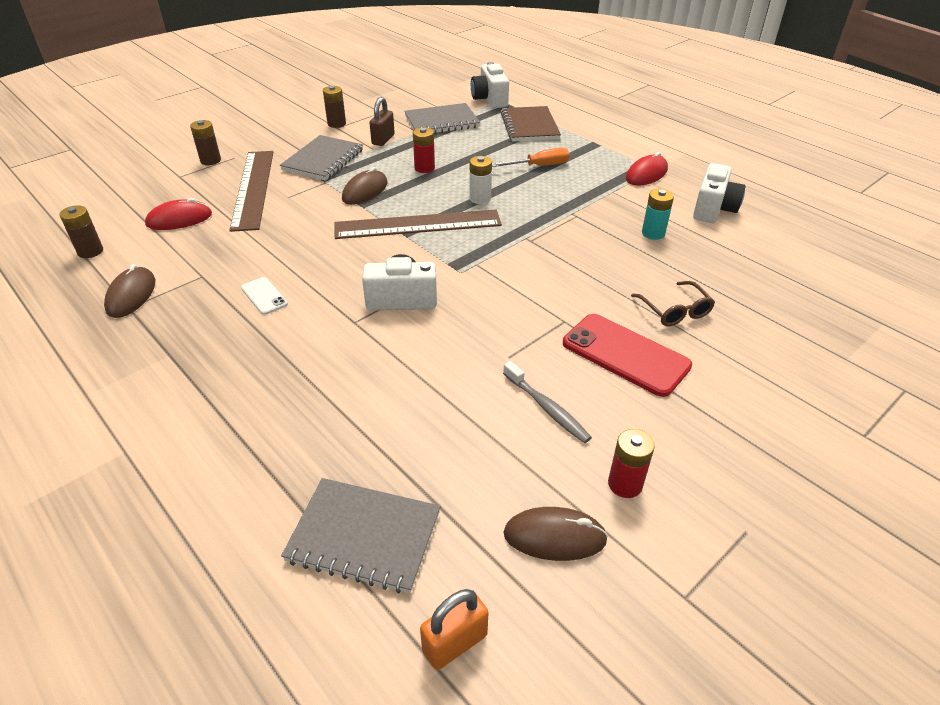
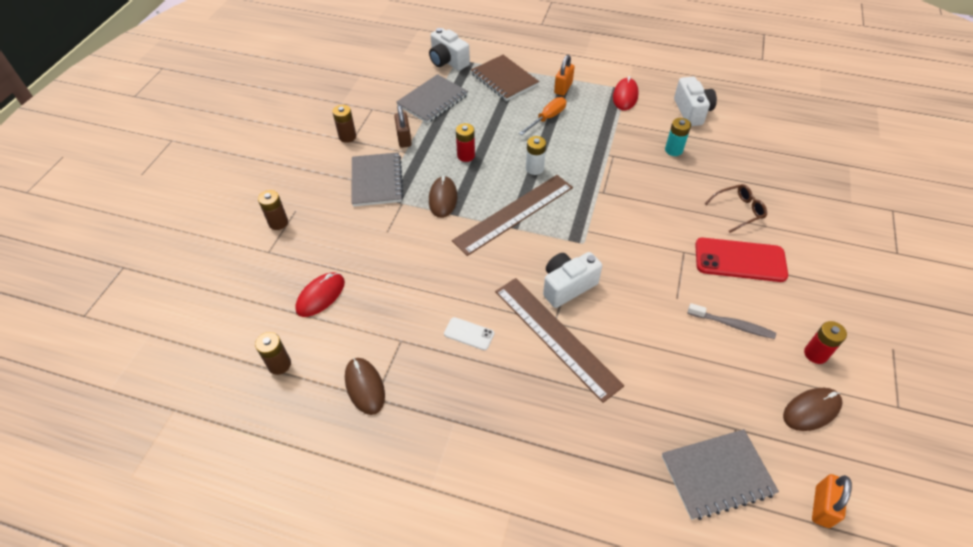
camera: 30 degrees left, 10 degrees up
brown ruler [229,151,273,232] -> brown ruler moved to [495,278,624,403]
brown glasses [631,281,715,326] -> brown glasses turned 60 degrees counterclockwise [705,184,767,233]
none -> orange padlock [554,55,575,96]

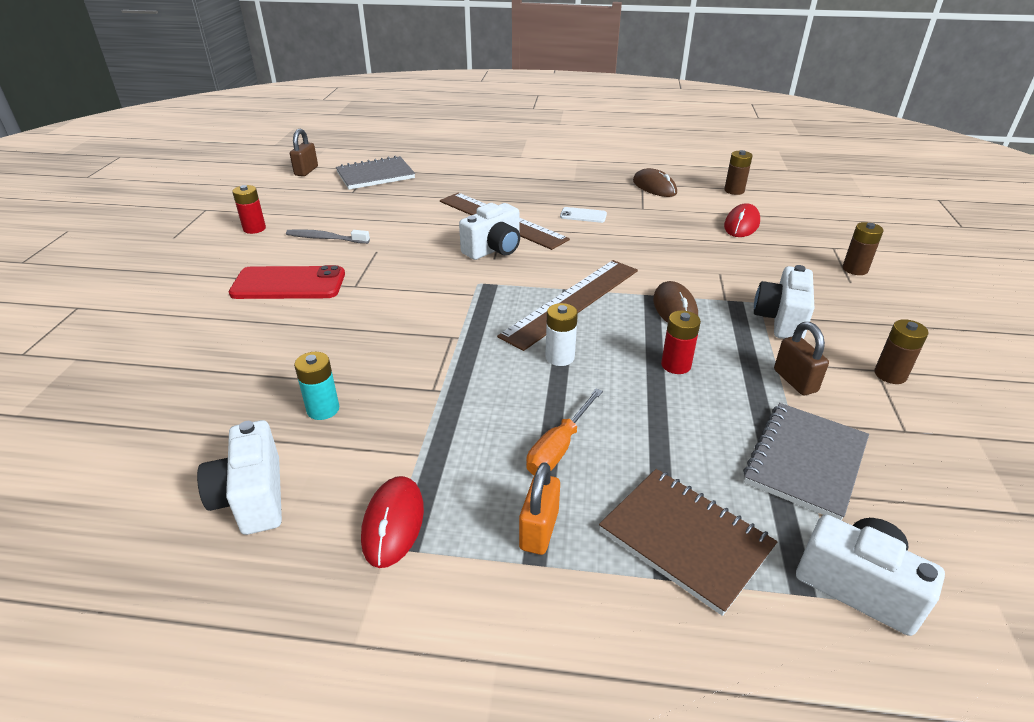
camera: 170 degrees right, 15 degrees down
grey notebook [352,152,404,207] -> white camera [754,265,814,339]
brown glasses [705,184,767,233] -> none
brown mouse [783,388,843,431] -> none
orange padlock [812,474,852,528] -> brown padlock [290,129,318,176]

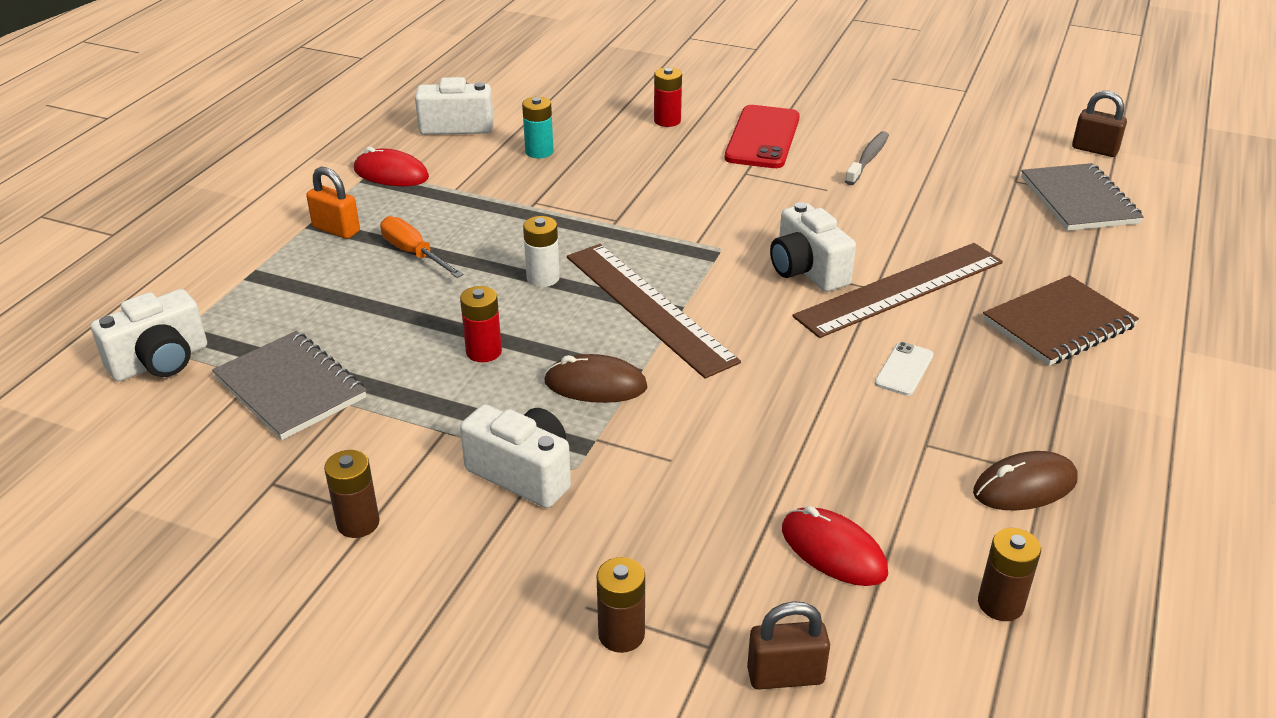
camera: 105 degrees right, 0 degrees up
red battery [232,185,266,234] -> red battery moved to [654,67,682,127]
brown notebook [599,469,777,616] -> brown notebook moved to [983,275,1139,366]
brown padlock [774,322,829,395] -> brown padlock moved to [747,601,830,690]

